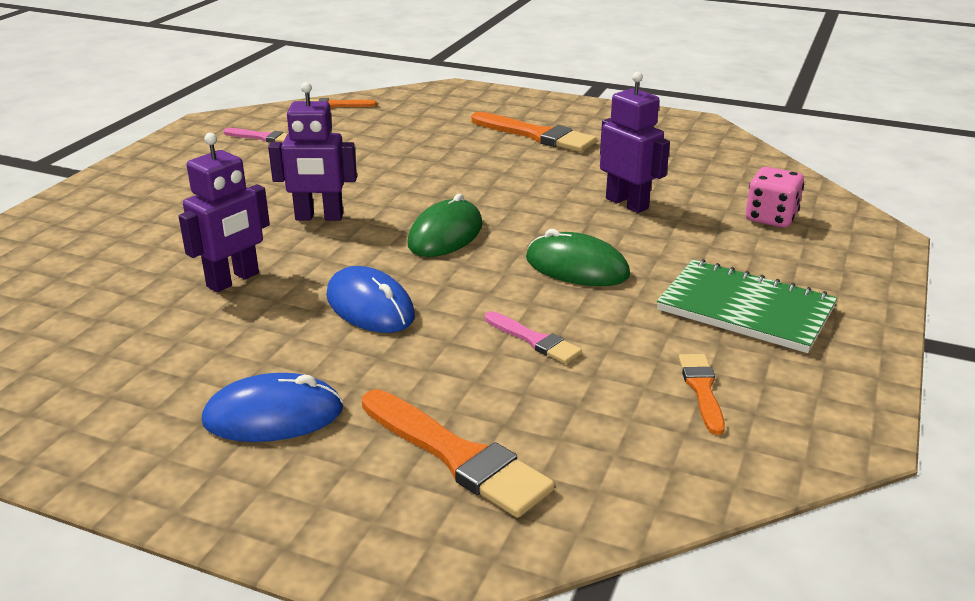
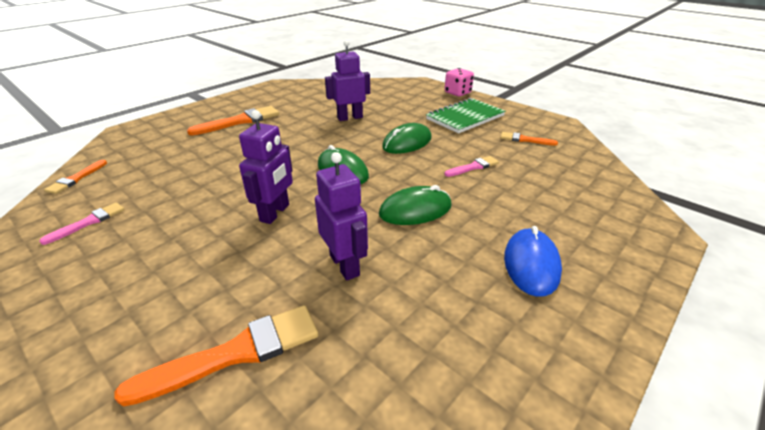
camera: 70 degrees left, 5 degrees up
blue mouse [326,266,415,333] -> green mouse [379,185,452,225]
orange brush [362,389,555,518] -> orange brush moved to [114,305,318,406]
pink dice [746,167,804,228] -> pink dice moved to [445,68,474,96]

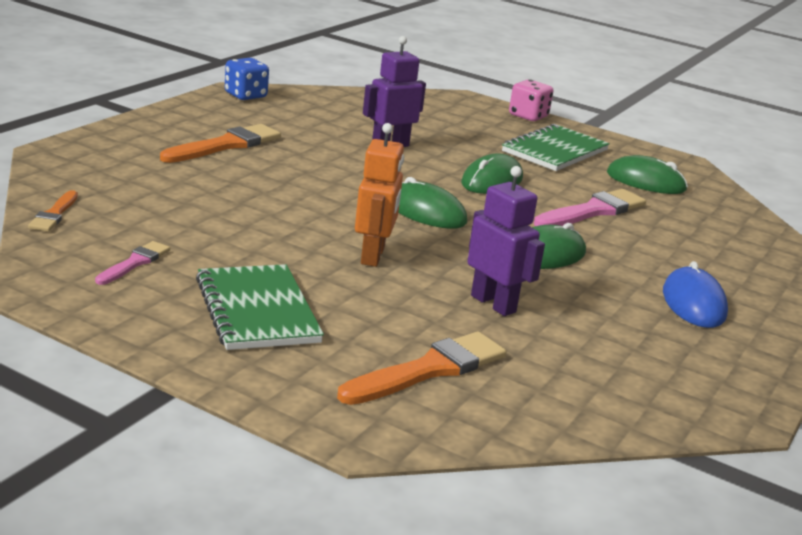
camera: 15 degrees left, 10 degrees down
purple robot [239,110,293,224] -> orange robot [355,123,404,267]
pink brush [444,156,499,177] -> pink brush [534,189,646,226], size x1.77
orange brush [501,132,558,146] -> green mouse [607,155,688,194]
none -> green notebook [196,264,324,350]
none -> blue dice [225,58,269,100]

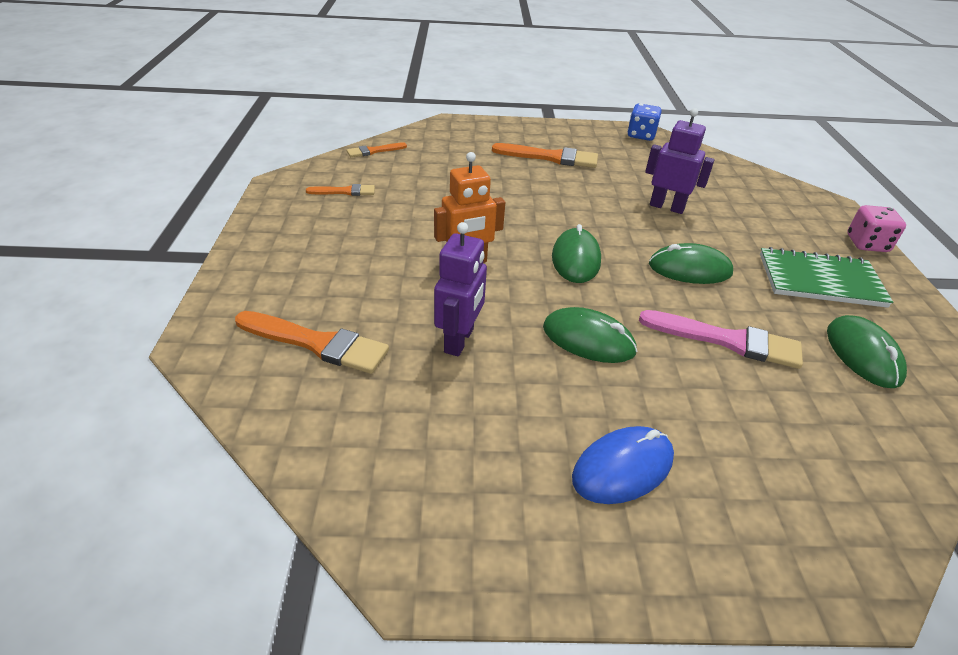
camera: 60 degrees right, 15 degrees up
pink brush [95,241,170,285] -> orange brush [306,184,375,196]
green notebook [196,264,324,350] -> none

